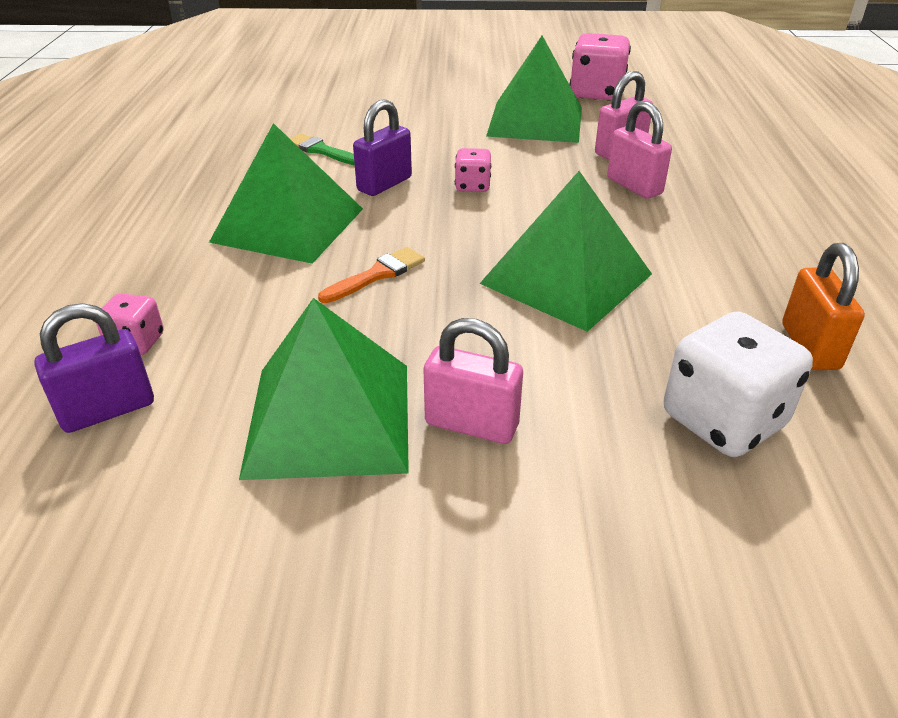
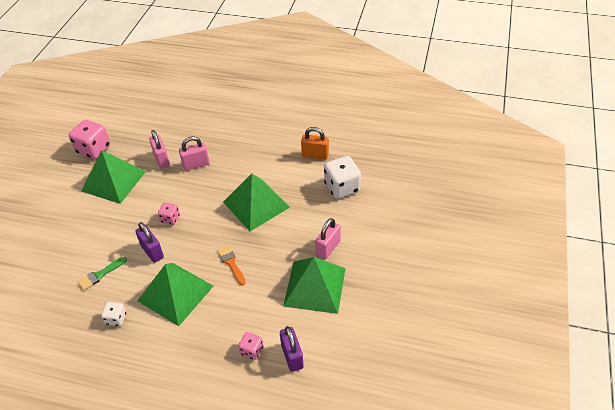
camera: 75 degrees left, 10 degrees up
none -> white dice [101,302,126,326]

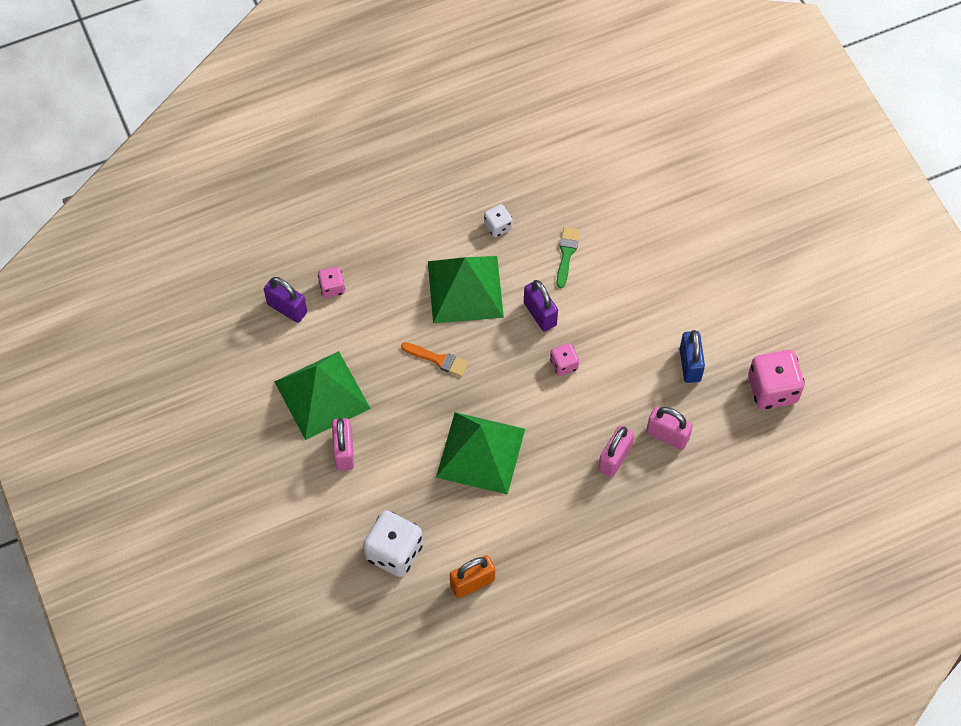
camera: 140 degrees right, 15 degrees up
green pyramid [81,150,146,204] -> blue padlock [680,330,705,383]
purple padlock [135,222,164,263] -> purple padlock turned 45 degrees clockwise [524,280,558,332]

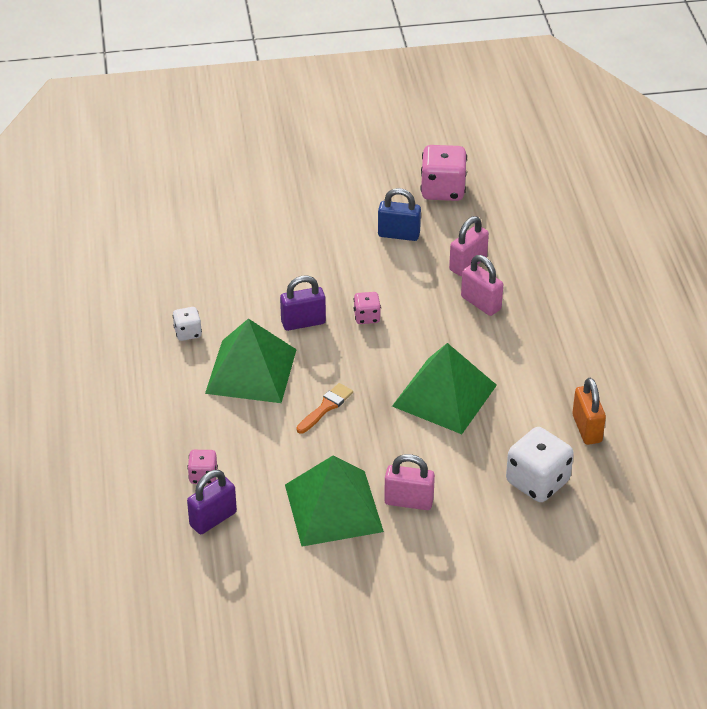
camera: 75 degrees left, 20 degrees down
green brush [557,227,580,288] -> none

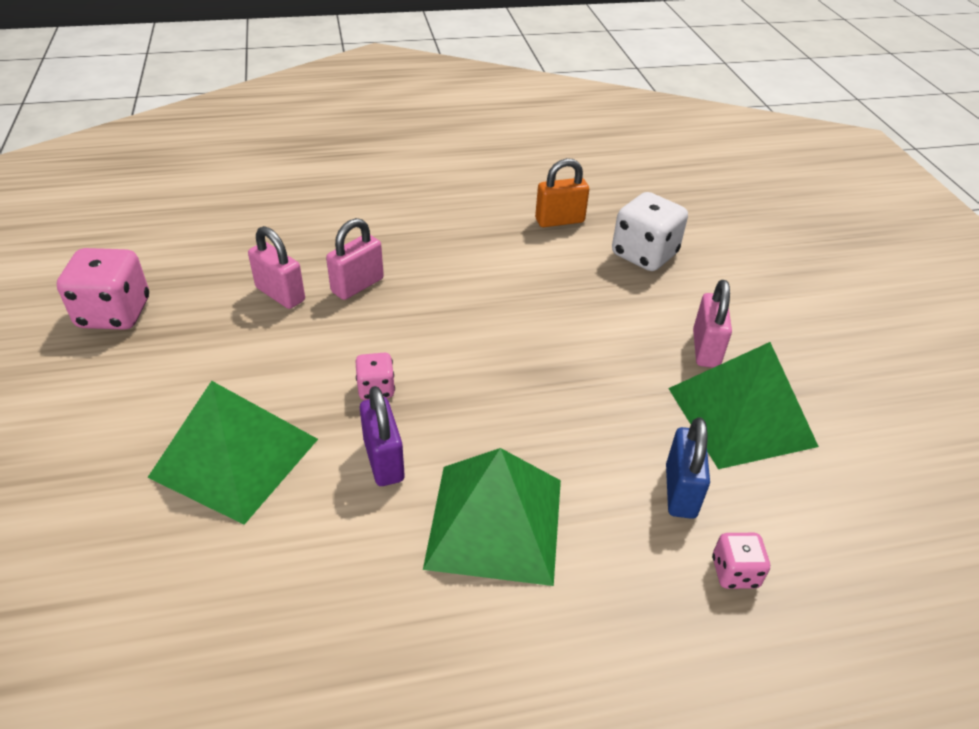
camera: 95 degrees left, 0 degrees up
white dice [173,307,202,341] -> none
purple padlock [187,470,237,534] -> none
orange brush [296,383,353,434] -> none
blue padlock [378,188,421,241] -> blue padlock moved to [666,417,710,519]
green pyramid [392,343,497,434] -> green pyramid moved to [147,381,318,525]

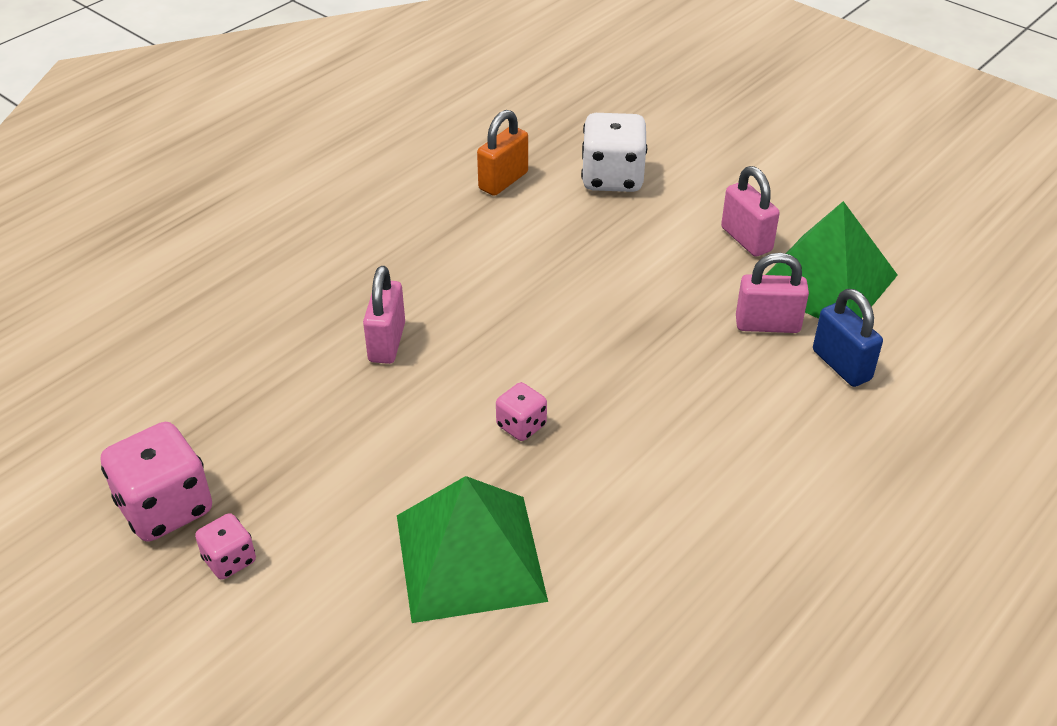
camera: 35 degrees left, 0 degrees up
pink padlock [248,226,305,309] -> pink padlock moved to [736,253,809,333]
purple padlock [360,386,405,486] -> none
green pyramid [423,448,561,586] -> none
pink dice [712,533,770,589] -> pink dice moved to [195,513,256,580]

